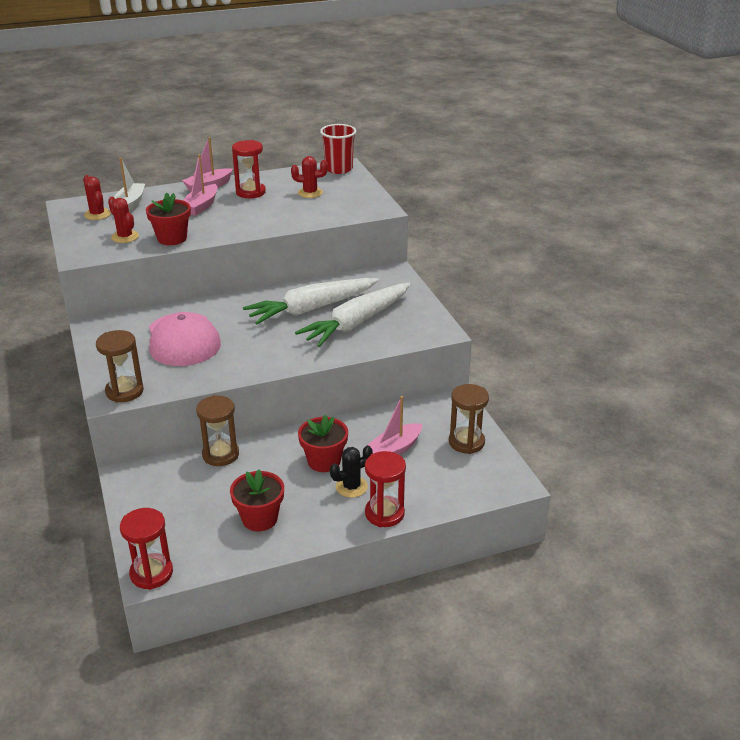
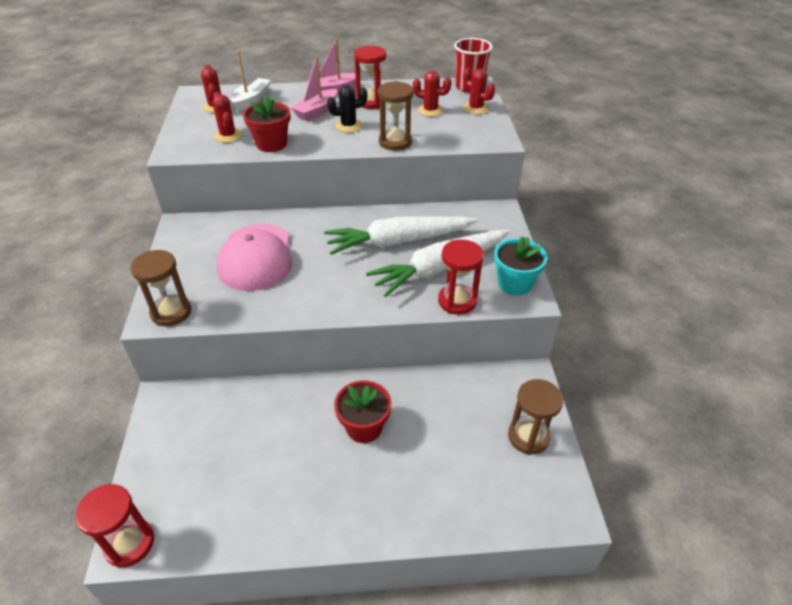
camera: 15 degrees right, 10 degrees up
brown hourglass [196,395,239,466] -> brown hourglass moved to [378,81,414,151]
red flower pot [230,469,284,531] -> none
black cactus [330,445,373,498] -> black cactus moved to [327,85,367,132]
red hourglass [365,451,406,527] -> red hourglass moved to [438,239,484,315]
pink boat [368,396,422,455] -> none
none -> red cactus [463,68,495,114]
none -> turquoise flower pot [494,237,547,295]

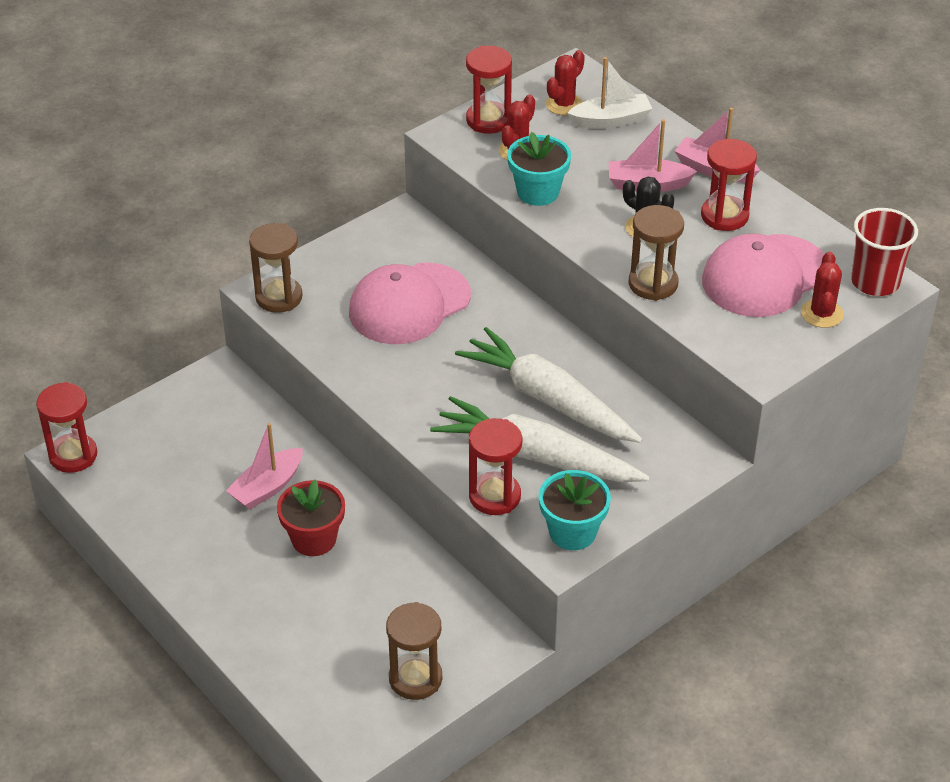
camera: 55 degrees right, 0 degrees up
red flower pot [243,95,291,152] -> turquoise flower pot [507,132,571,206]
red cactus [413,71,452,117] -> pink cap [702,233,824,317]
none -> pink boat [226,423,303,510]
none -> red hourglass [466,46,512,134]

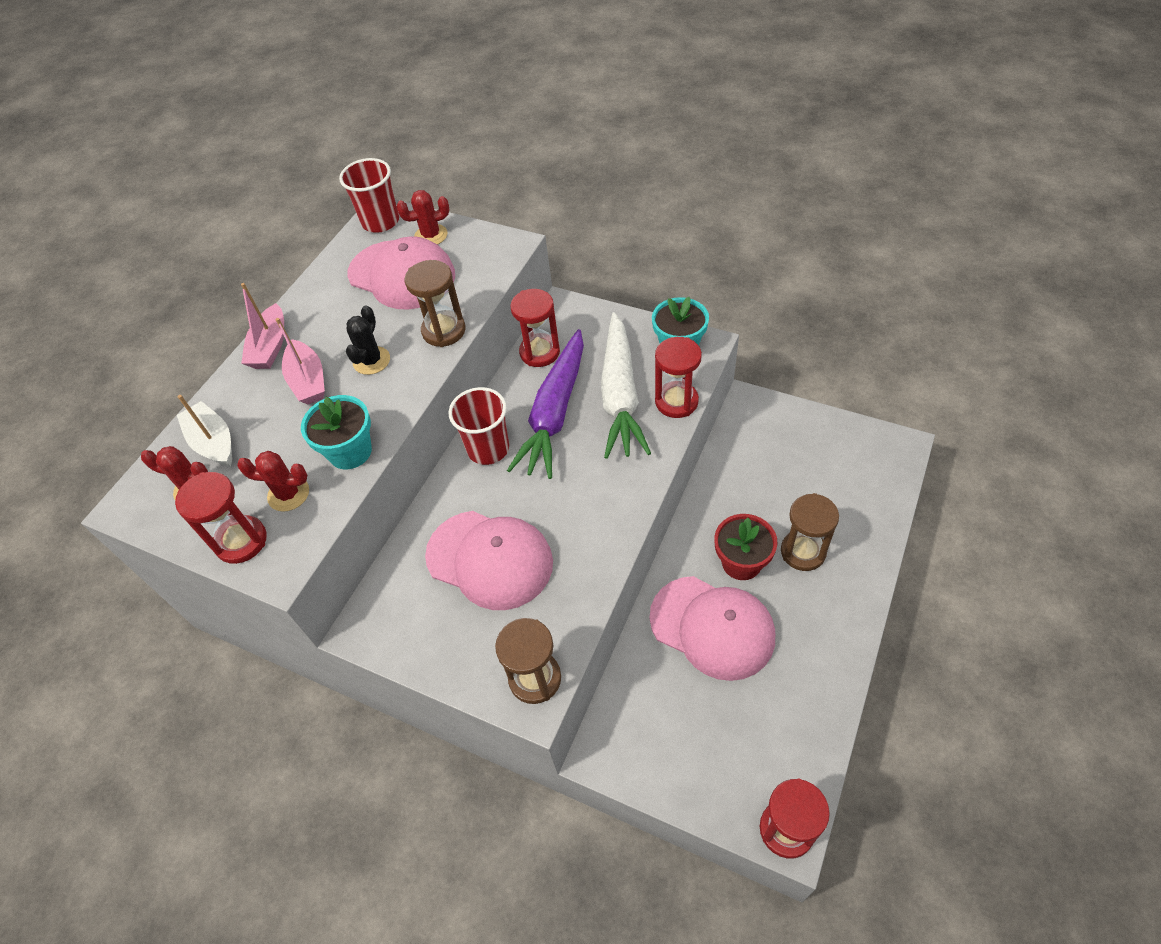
camera: 110 degrees left, 10 degrees up
pink boat [226,423,303,510] -> pink cap [650,576,775,681]
brown hourglass [386,602,442,700] -> brown hourglass moved to [781,493,839,571]
white carrot [455,327,643,443] -> purple carrot [507,329,584,479]
red hourglass [701,139,757,231] -> red hourglass moved to [510,289,560,367]
none -> red cup [449,387,509,465]

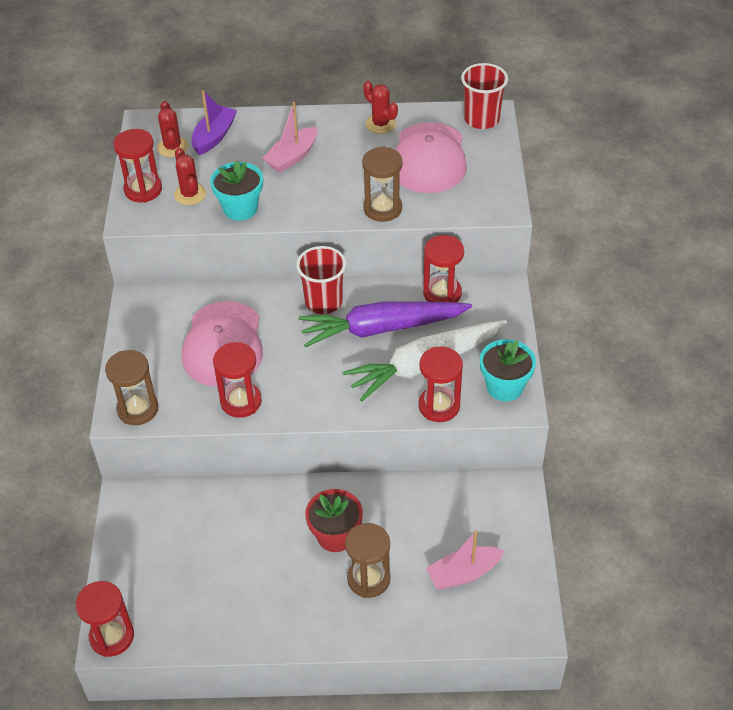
camera: 60 degrees right, 5 degrees down
white boat [177,395,232,467] -> purple boat [191,90,237,155]
pink boat [241,283,284,369] -> pink boat moved to [426,530,504,589]
black cactus [346,305,390,375] -> none
red cactus [397,190,449,245] -> red cactus moved to [363,81,398,134]
pink cap [650,576,775,681] -> none
none -> red hourglass [213,342,262,418]

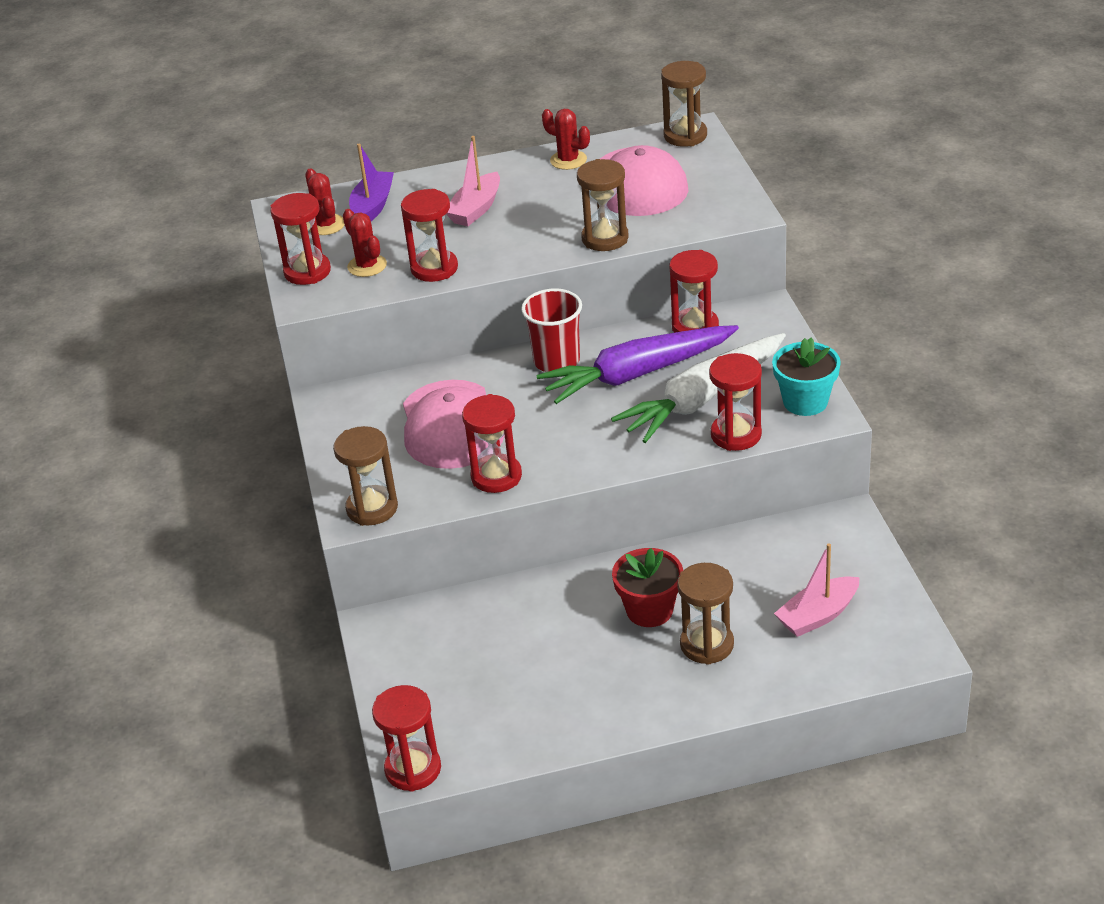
camera: 10 degrees left, 10 degrees down
turquoise flower pot [210,161,263,221] -> red hourglass [401,189,458,282]
red cup [461,63,508,129] -> brown hourglass [661,61,707,147]

